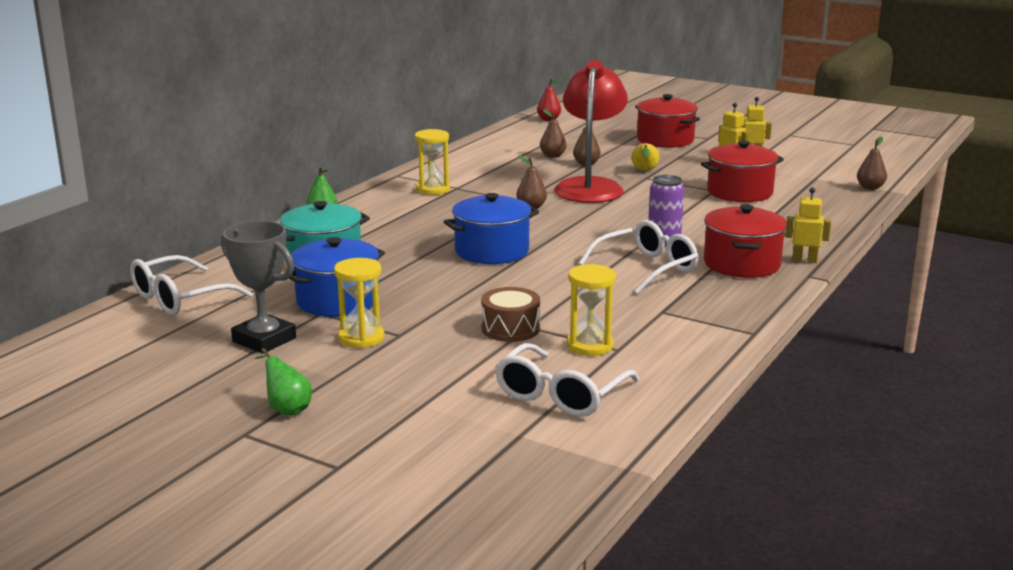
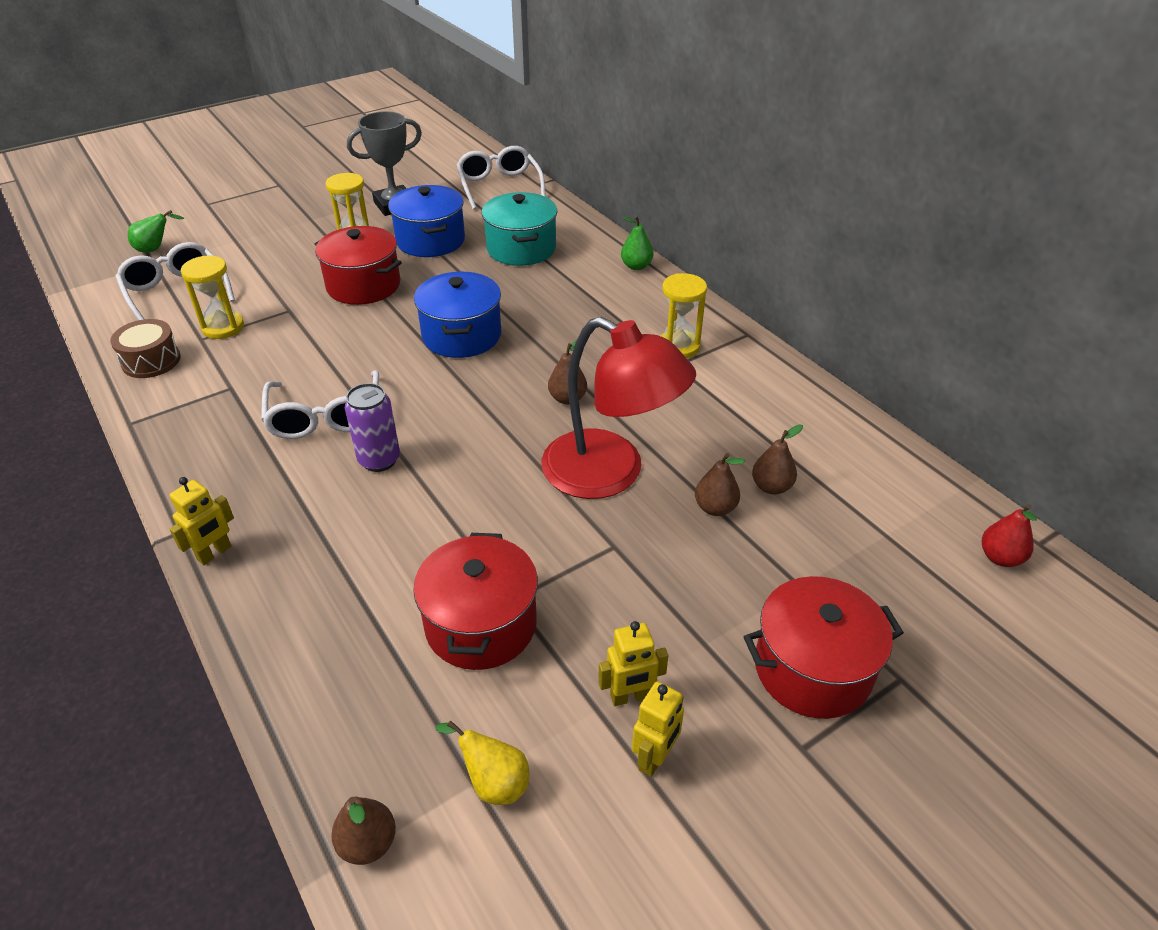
camera: 115 degrees right, 20 degrees up
green pear [254,348,312,416] -> green pear moved to [128,210,184,253]
brown drum [481,287,540,342] -> brown drum moved to [110,319,181,378]
yellow pear [632,143,659,171] -> yellow pear moved to [435,721,530,805]
red pot [704,204,787,278] -> red pot moved to [315,226,402,305]

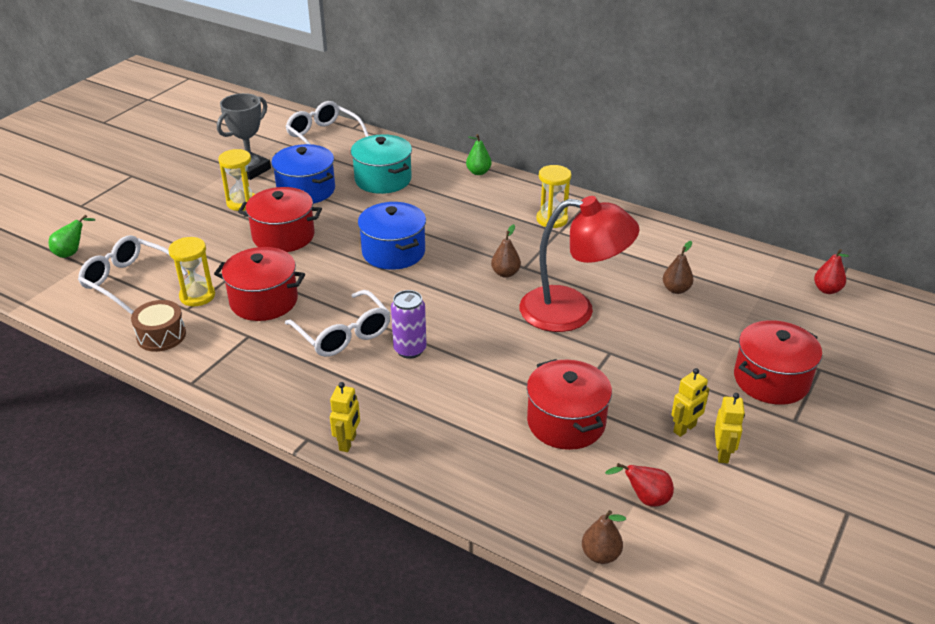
camera: 25 degrees left, 5 degrees down
yellow pear [435,721,530,805] -> red pear [605,463,674,506]
brown pear [695,453,746,516] -> none
none -> red pot [214,247,305,321]

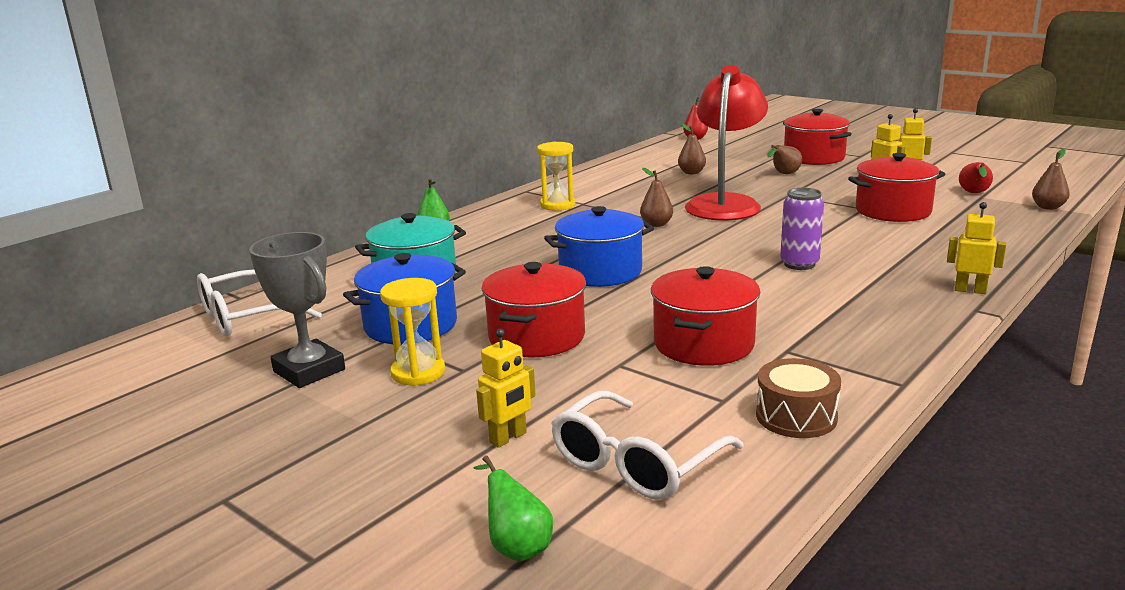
camera: 80 degrees left, 15 degrees down
yellow hourglass [168,237,215,306] -> none
white glasses [285,290,391,357] -> none
none -> yellow robot [476,329,536,448]
none -> brown pear [767,145,802,174]

